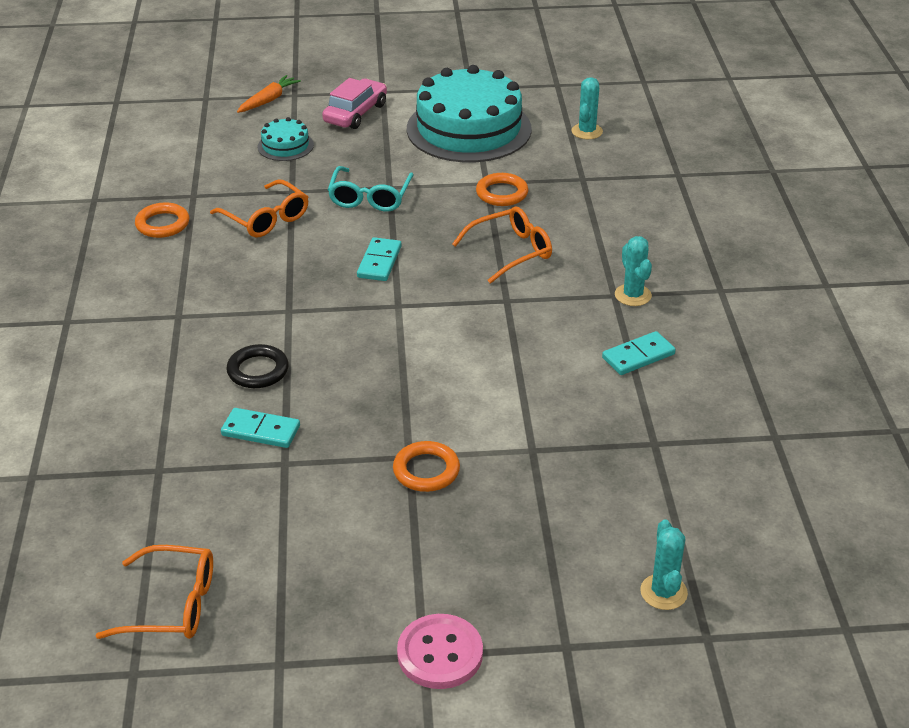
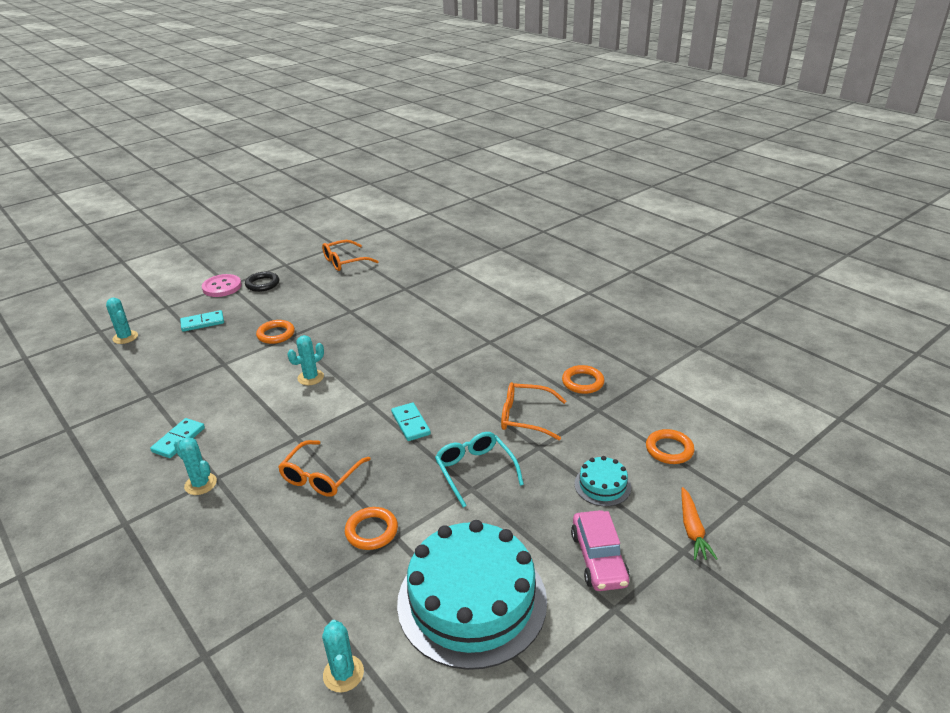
camera: 145 degrees right, 5 degrees down
turquoise domino [221,408,300,448] -> turquoise domino moved to [180,310,224,332]
black ring [226,344,289,388] -> black ring moved to [245,272,279,292]
none -> turquoise cactus [287,335,324,385]
none -> orange ring [646,429,695,464]

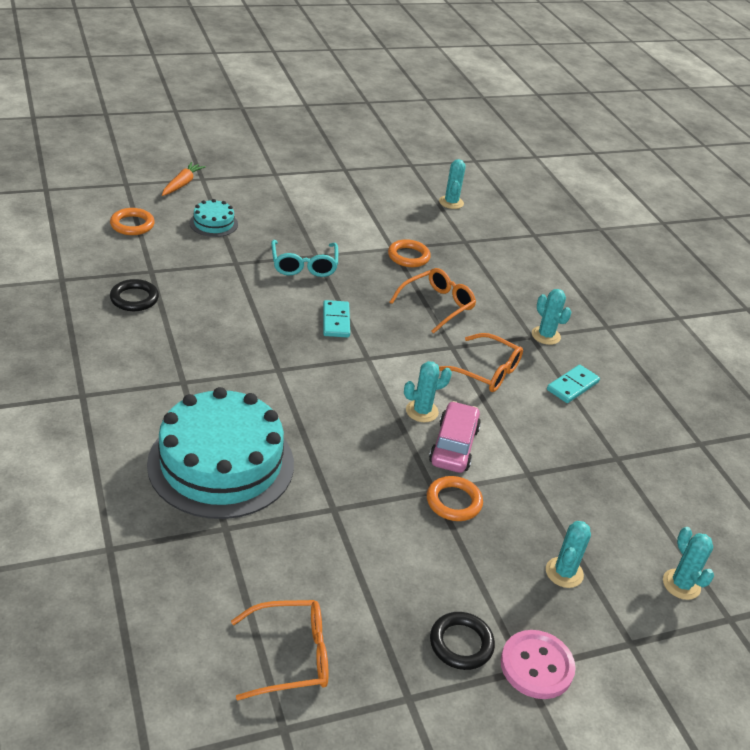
camera: 165 degrees left, 5 degrees up
turquoise domino [180,310,224,332] -> turquoise cactus [546,521,591,588]
turquoise cake [397,520,547,670] -> turquoise cake moved to [147,387,294,519]
orange glasses [501,382,566,440] -> orange glasses moved to [439,333,523,392]
orange ring [562,365,604,394] -> black ring [110,279,159,311]
pink car [571,510,630,591] -> pink car moved to [429,401,481,473]

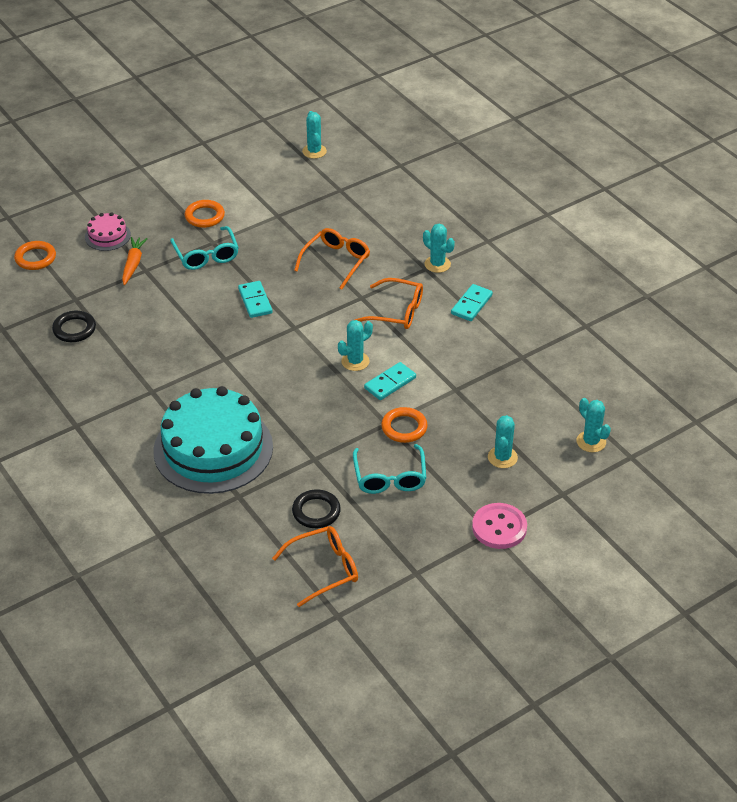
camera: 10 degrees left, 5 degrees up
orange carrot [162,162,206,196] -> orange carrot moved to [122,237,148,285]
turquoise cake [189,199,238,237] -> pink cake [85,212,131,251]
orange ring [388,239,431,267] -> orange ring moved to [185,200,225,228]
pink car [429,401,481,473] -> turquoise domino [364,362,416,400]
black ring [430,612,495,670] -> black ring moved to [292,489,341,528]
none -> turquoise glasses [353,444,426,494]

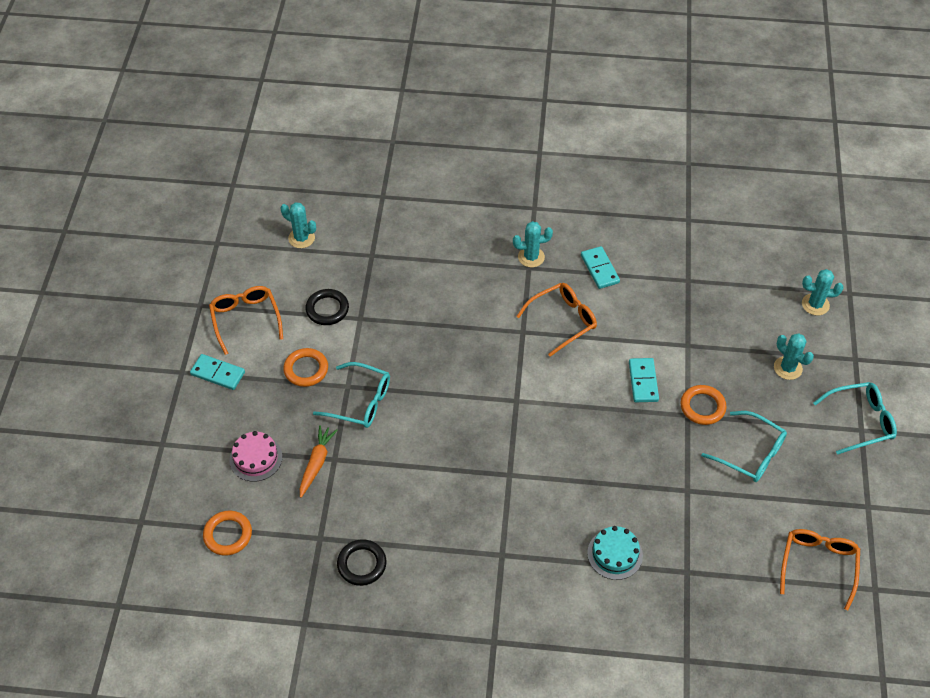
camera: 50 degrees left, 10 degrees up
orange carrot [122,237,148,285] -> orange carrot turned 60 degrees clockwise [300,425,337,498]
turquoise cake [153,386,273,494] -> turquoise cake [587,526,643,580], size x0.44
turquoise domino [238,281,272,318] -> turquoise domino moved to [190,354,245,390]
black ring [292,489,341,528] -> black ring moved to [305,289,349,325]
orange glasses [294,228,370,290] -> orange glasses moved to [209,286,283,355]
turquoise cactus [338,320,373,371] -> none
pink button [472,503,527,549] -> turquoise glasses [813,382,897,455]

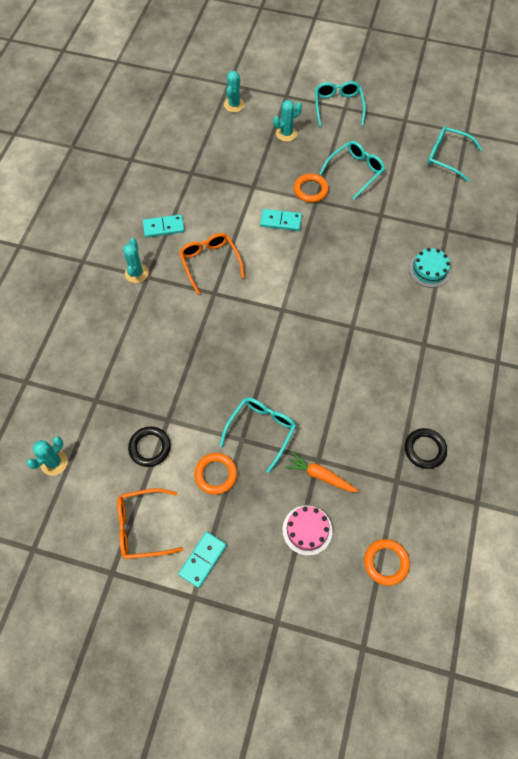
camera: 80 degrees left, 10 degrees up
orange glasses [780,529,860,610] -> turquoise glasses [428,126,483,182]

